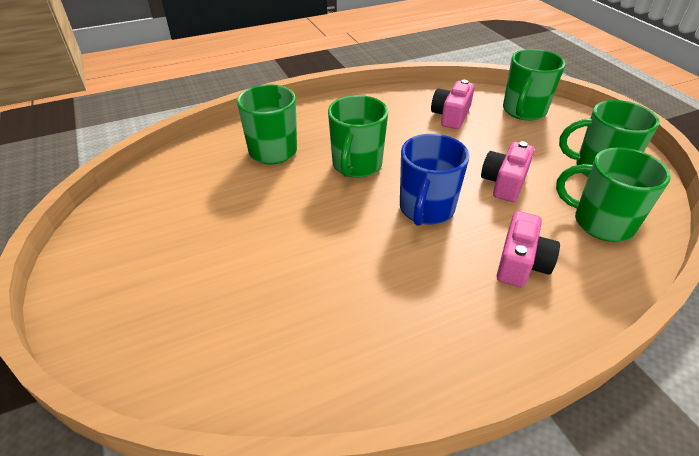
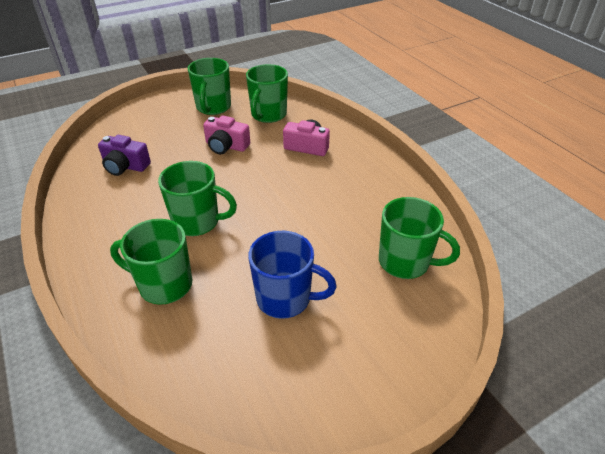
camera: 95 degrees left, 0 degrees up
blue mug [400,134,469,226] -> blue mug moved to [248,231,337,319]
pink camera [431,80,475,129] -> purple camera [98,135,151,176]
green mug [503,49,566,121] -> green mug moved to [379,197,460,279]

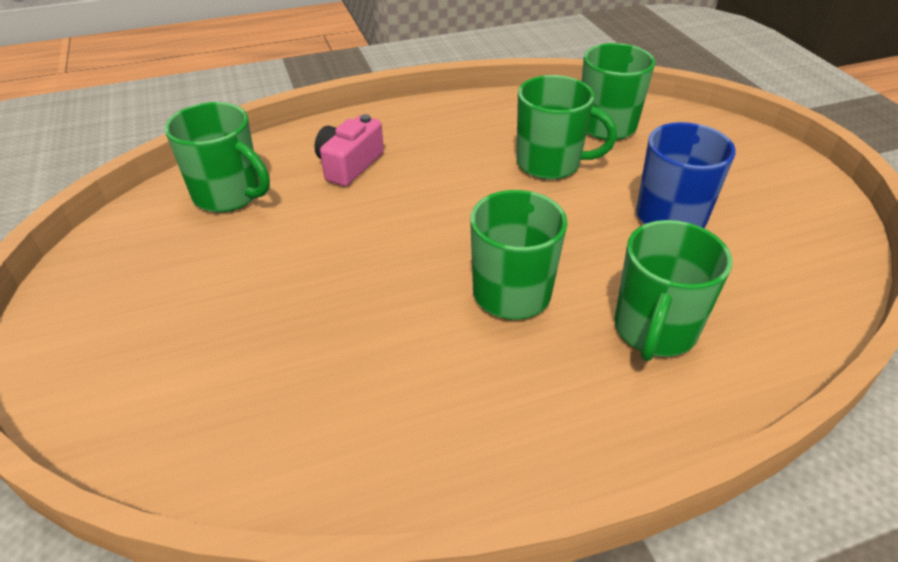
camera: 80 degrees left, 0 degrees up
purple camera [98,135,151,176] -> none
green mug [188,58,231,115] -> green mug moved to [516,75,617,180]
pink camera [203,116,250,155] -> none

